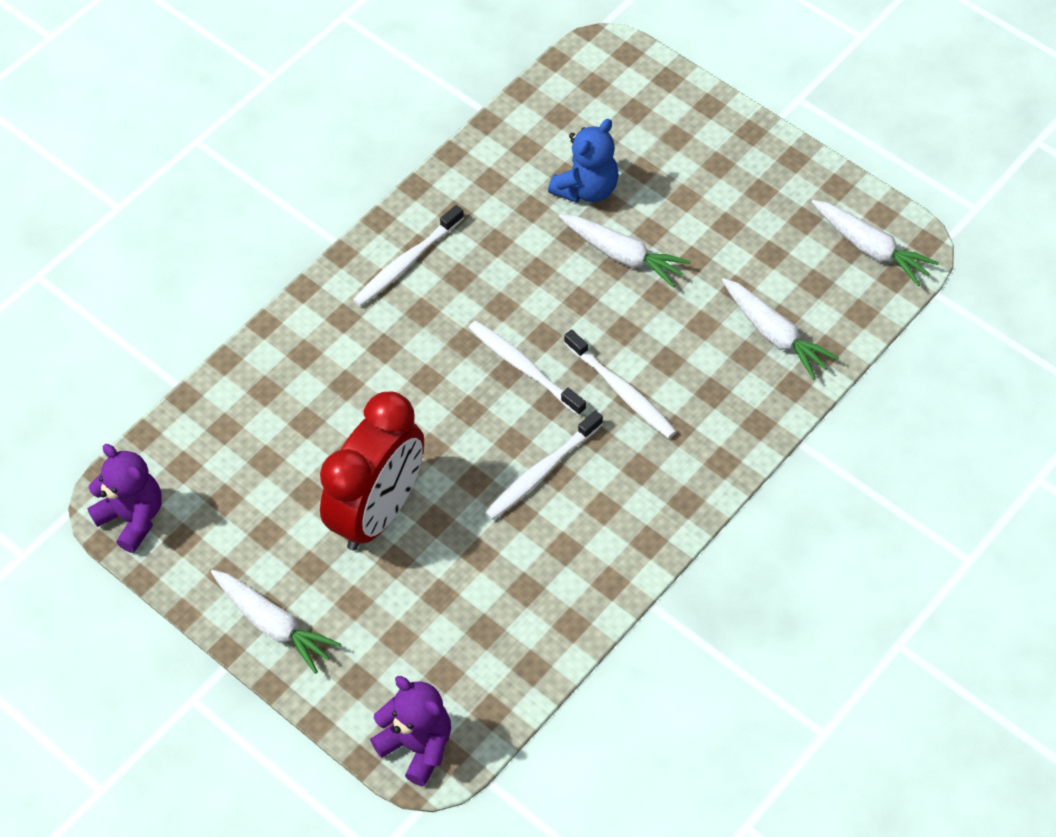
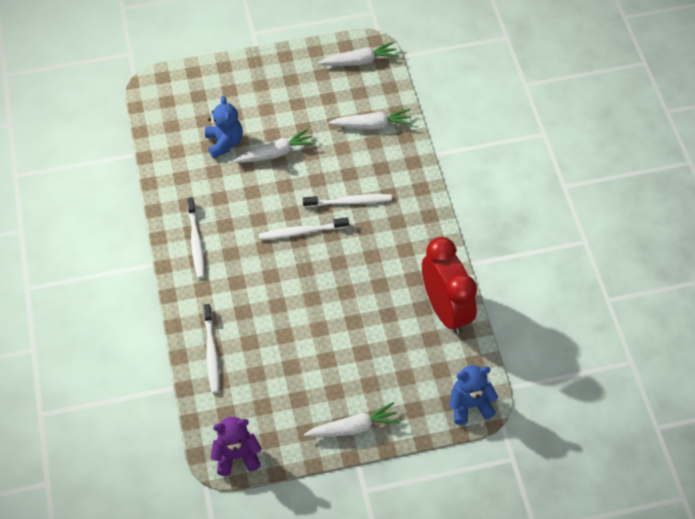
camera: 55 degrees left, 0 degrees up
red clock [320,391,424,551] -> red clock moved to [422,237,477,334]
purple teddy bear [370,676,451,786] -> blue teddy bear [449,365,498,425]
white toothbrush [484,410,603,520] -> white toothbrush moved to [203,304,219,393]

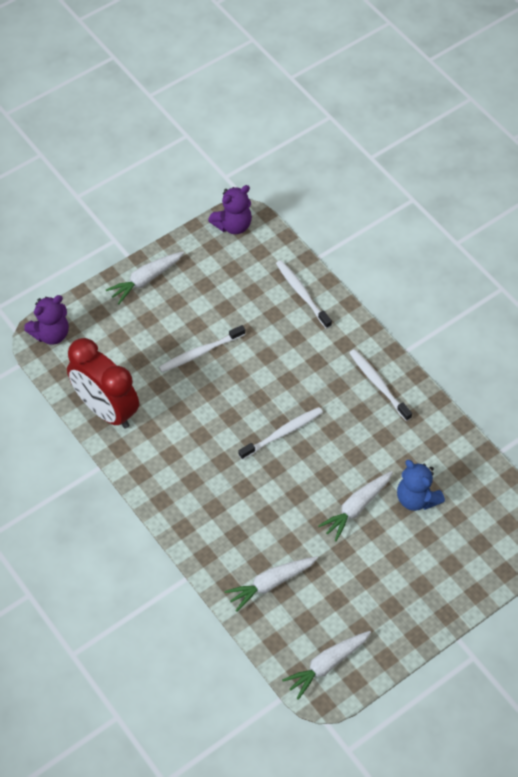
camera: 155 degrees right, 0 degrees up
white toothbrush [303,194,392,207] -> white toothbrush moved to [159,325,245,372]
blue teddy bear [449,365,498,425] -> purple teddy bear [24,295,69,345]

